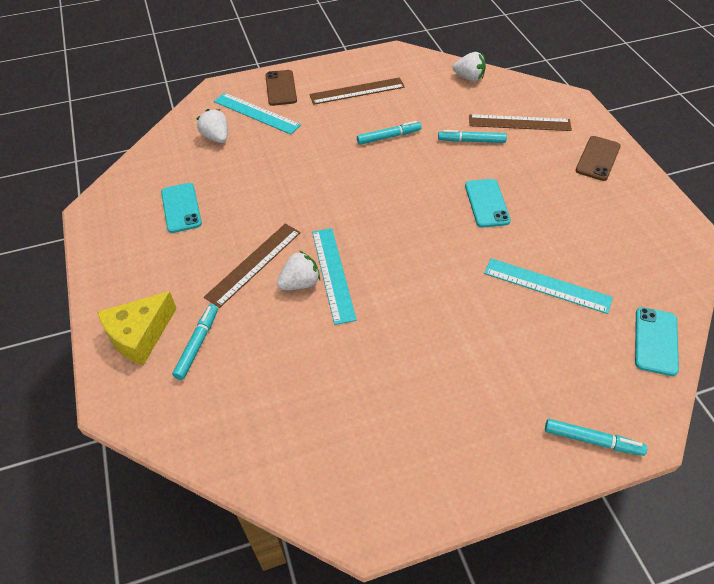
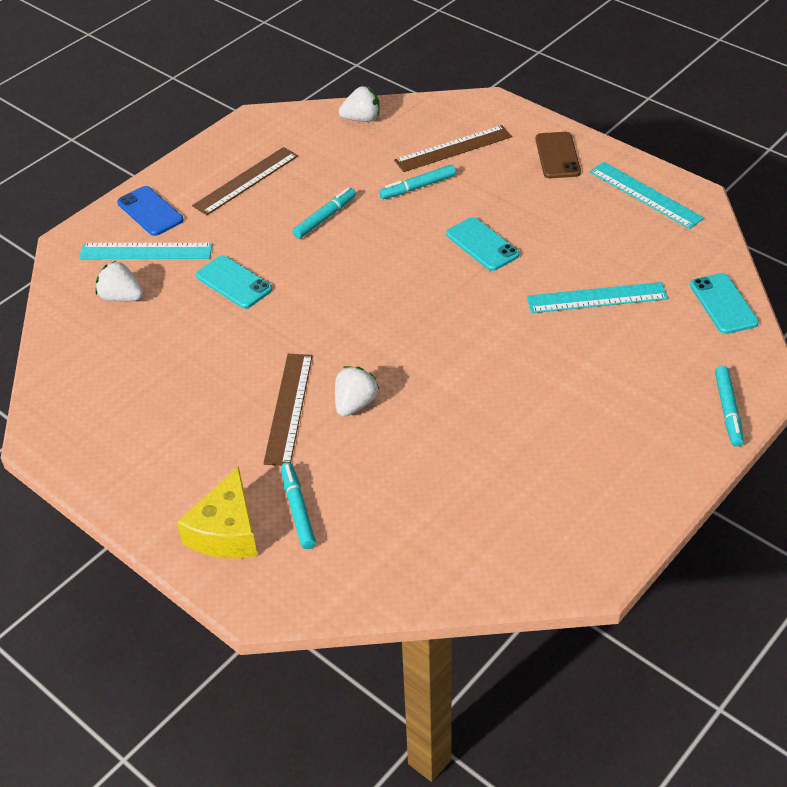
camera: 30 degrees left, 5 degrees down
turquoise phone [161,183,202,233] -> turquoise phone moved to [196,255,272,309]
brown phone [265,70,297,106] -> blue phone [117,186,184,236]
turquoise ruler [312,228,357,325] -> turquoise ruler moved to [590,162,704,229]
turquoise marker [545,419,647,456] -> turquoise marker turned 105 degrees clockwise [715,366,744,447]

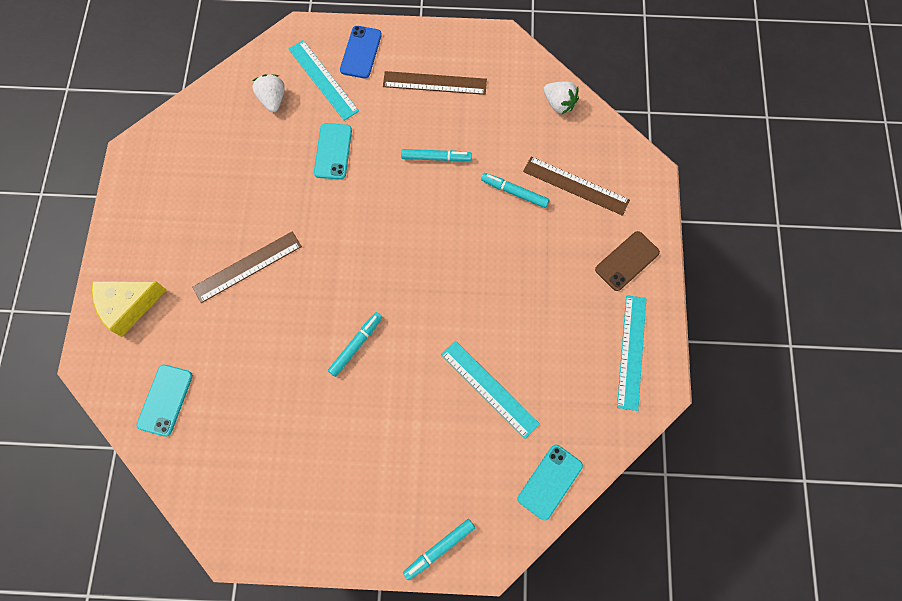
camera: 50 degrees right, 25 degrees up
turquoise marker [281,462,316,549] -> turquoise marker moved to [328,312,383,377]
white strawberry [335,366,379,417] -> none
turquoise phone [446,217,520,271] -> turquoise phone moved to [137,365,193,437]

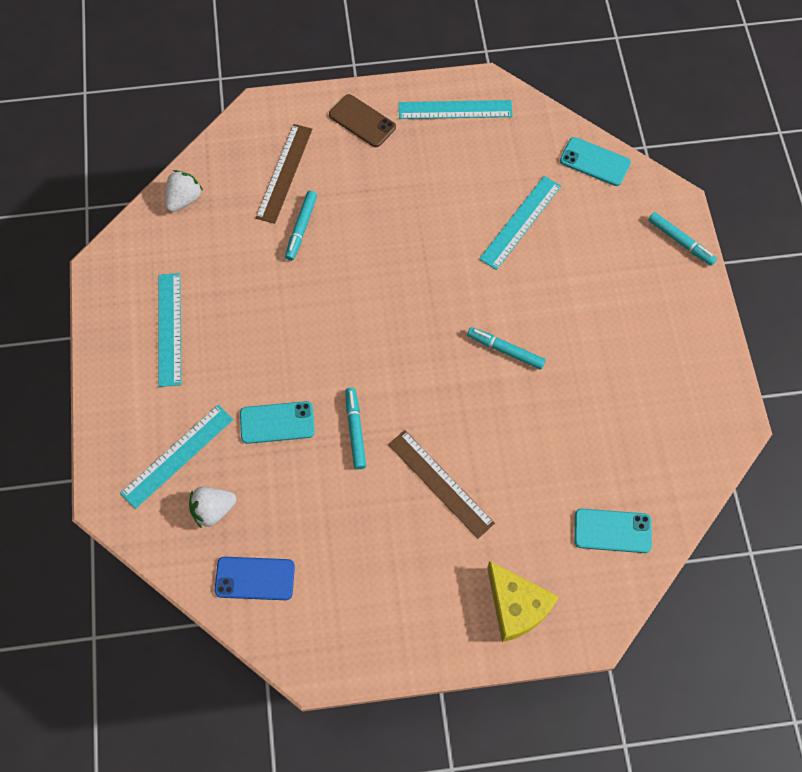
camera: 100 degrees left, 5 degrees down
blue phone [340,26,382,78] -> blue phone moved to [214,557,295,600]
brown ruler [383,71,487,95] -> turquoise ruler [159,273,181,387]
turquoise marker [401,149,472,162] -> turquoise marker moved to [346,387,366,469]

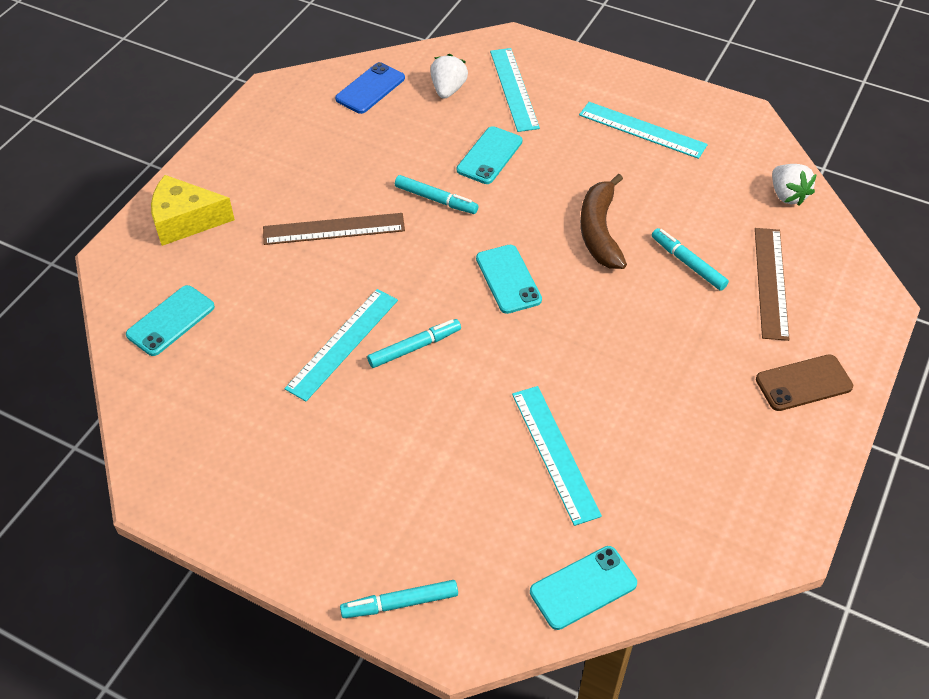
camera: 125 degrees right, 15 degrees down
brown ruler [256,124,312,224] -> brown ruler turned 45 degrees clockwise [755,228,790,341]
turquoise ruler [399,100,513,119] -> turquoise ruler moved to [284,289,398,401]
none -> turquoise phone [476,245,542,314]
none -> brown banana [580,174,627,269]

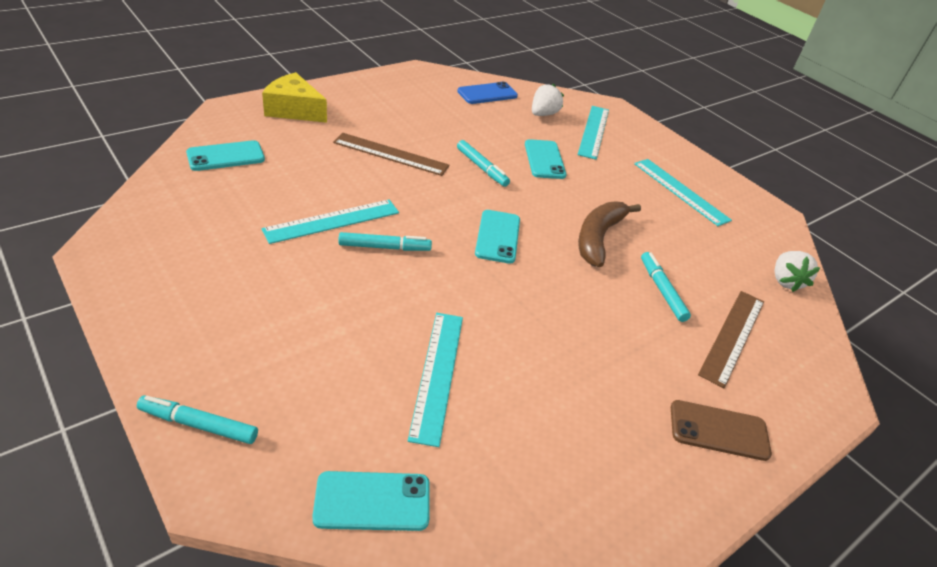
camera: 20 degrees right, 10 degrees down
turquoise phone [457,126,522,184] -> turquoise phone turned 60 degrees counterclockwise [525,139,566,179]

